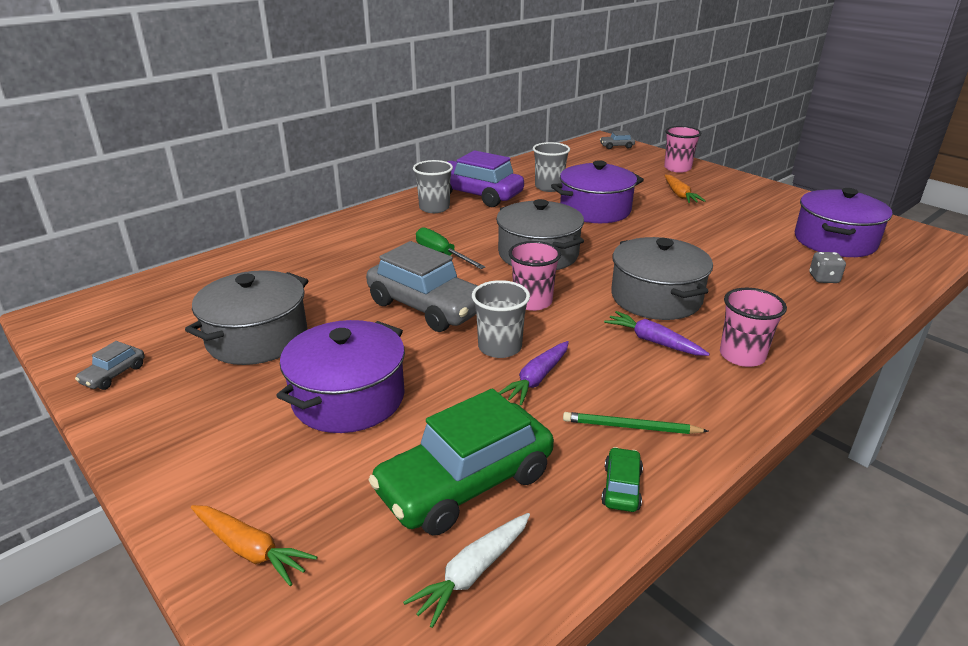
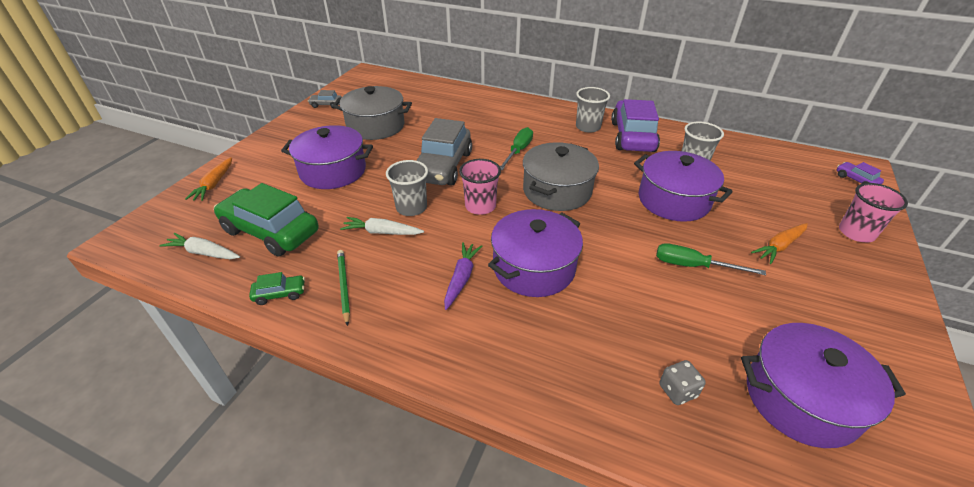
camera: 65 degrees right, 10 degrees up
purple carrot [498,341,569,405] -> white carrot [340,217,424,235]
grey car [600,131,635,149] -> purple car [837,162,884,184]
grey pot [611,237,713,320] -> purple pot [488,209,583,297]
pink cup [720,288,787,367] -> none
none -> green screwdriver [656,243,766,276]

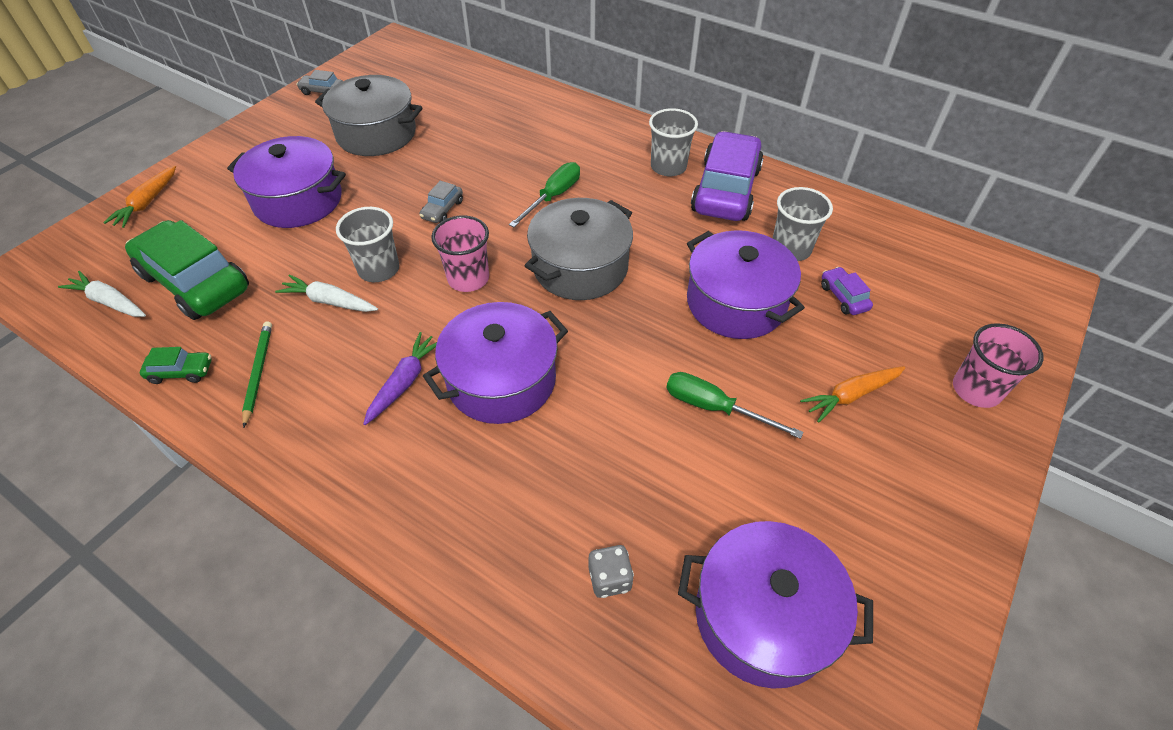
camera: 10 degrees right, 10 degrees up
grey car [416,118,472,186] -> grey car [420,181,463,223], size x0.43
purple car [837,162,884,184] -> purple car moved to [821,267,873,315]

